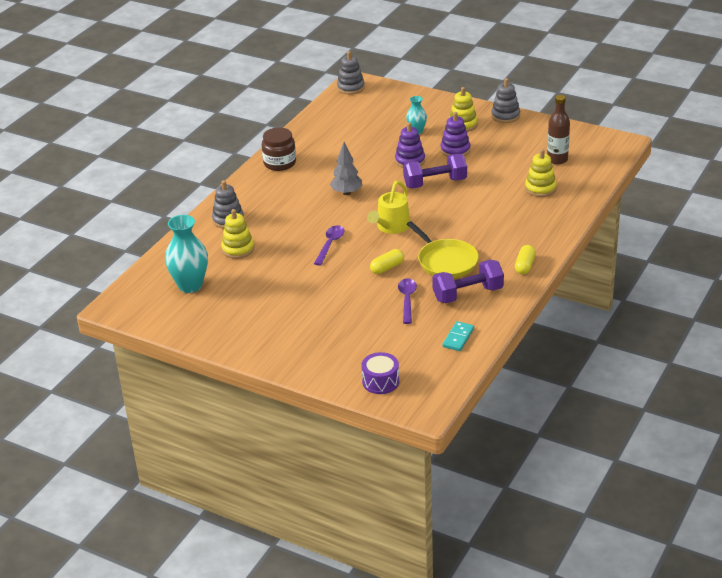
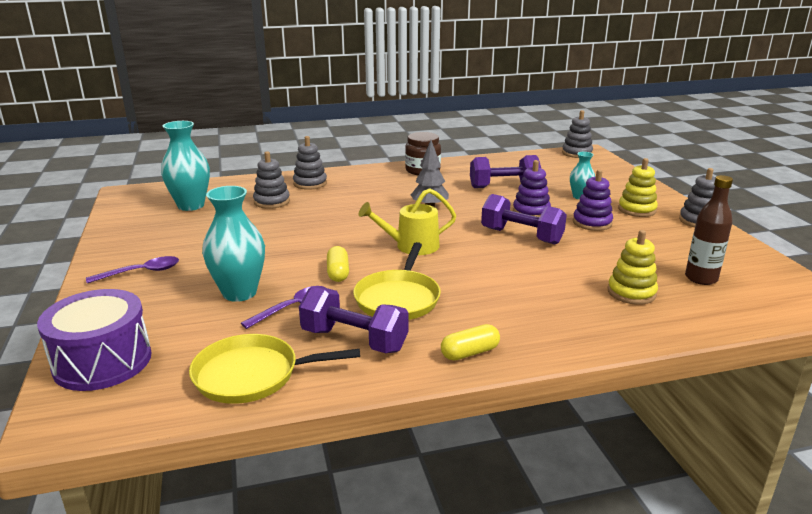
camera: 45 degrees right, 10 degrees down
yellow stacking toy [221,209,254,259] -> grey stacking toy [253,151,290,209]
purple spoon [314,225,344,266] -> purple spoon moved to [86,256,179,283]
purple drum [361,352,399,394] -> purple drum [37,289,152,391], size x1.66
yellow capsule [370,249,404,274] -> yellow capsule turned 75 degrees clockwise [327,246,349,282]
turquoise domino [443,321,474,351] -> yellow pan [189,334,360,404]
none -> turquoise vase [202,186,265,302]
none -> purple dumbbell [470,155,541,188]

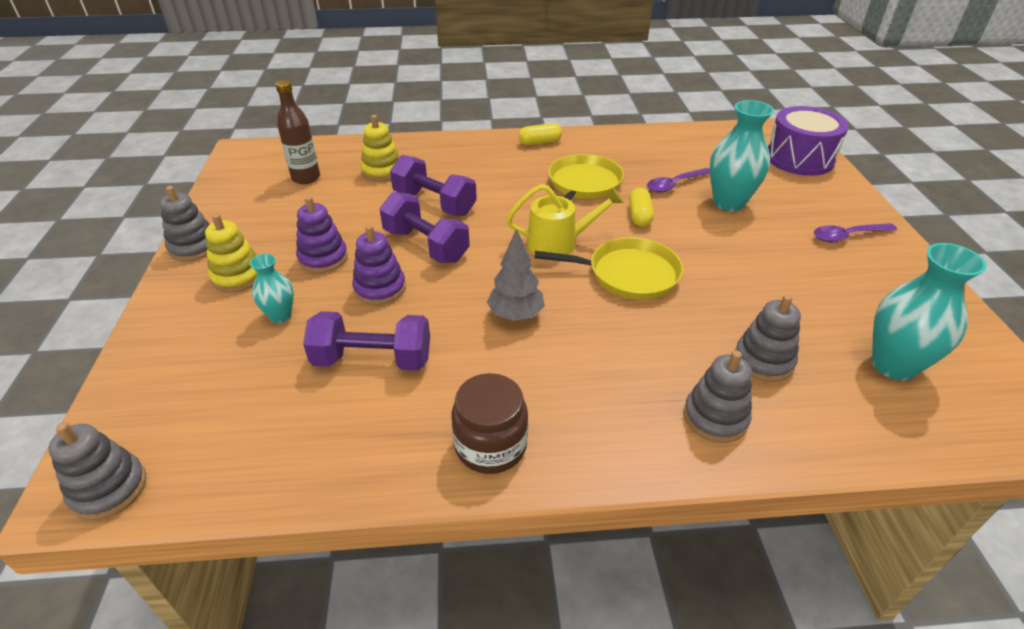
camera: 170 degrees left, 15 degrees up
yellow pan [189,334,360,404] -> yellow pan moved to [535,237,683,299]
purple dumbbell [299,286,409,353] -> purple dumbbell moved to [390,155,477,216]

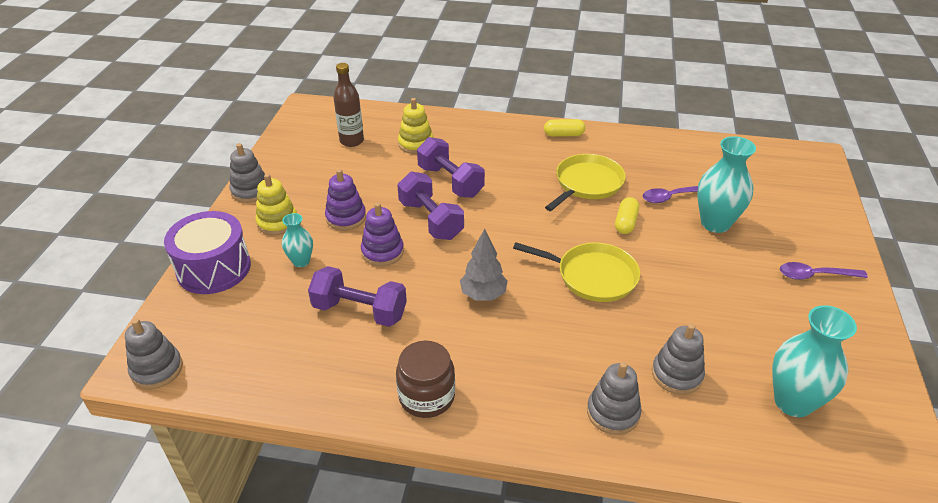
camera: 15 degrees right, 0 degrees up
yellow watering can [506,184,624,255] -> none
purple drum [768,106,849,176] -> purple drum moved to [164,211,251,294]

